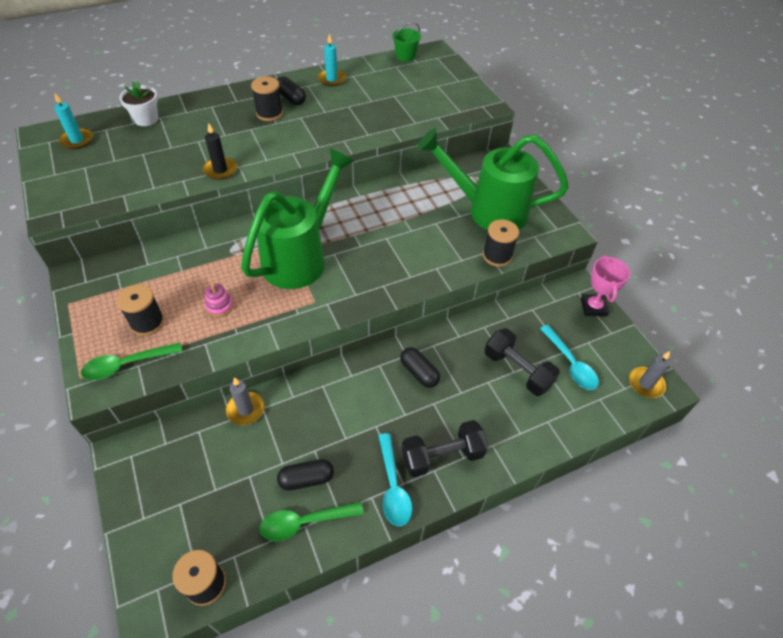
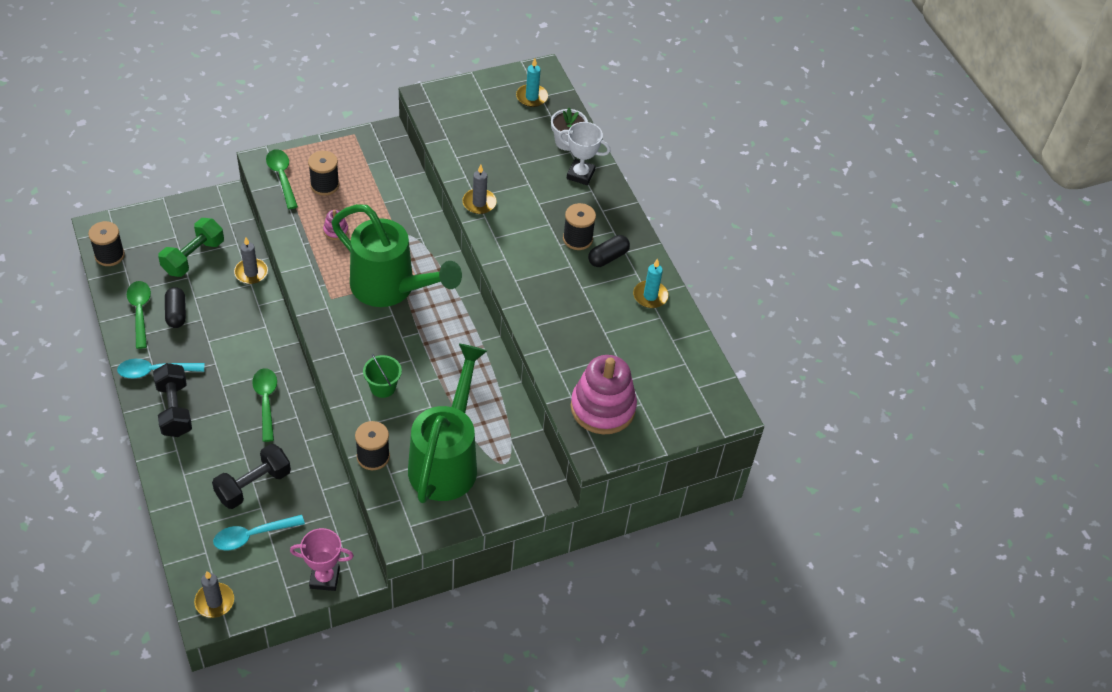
camera: 90 degrees right, 0 degrees up
black candle [203,123,237,180] -> grey candle [462,165,497,214]
green bucket [392,22,421,62] -> green bucket moved to [363,354,402,398]
black capsule [400,347,440,388] -> green spoon [252,368,277,442]
none -> green dumbbell [158,218,224,277]
none -> white trophy [559,122,610,185]
none -> pink stacking toy [571,355,637,435]

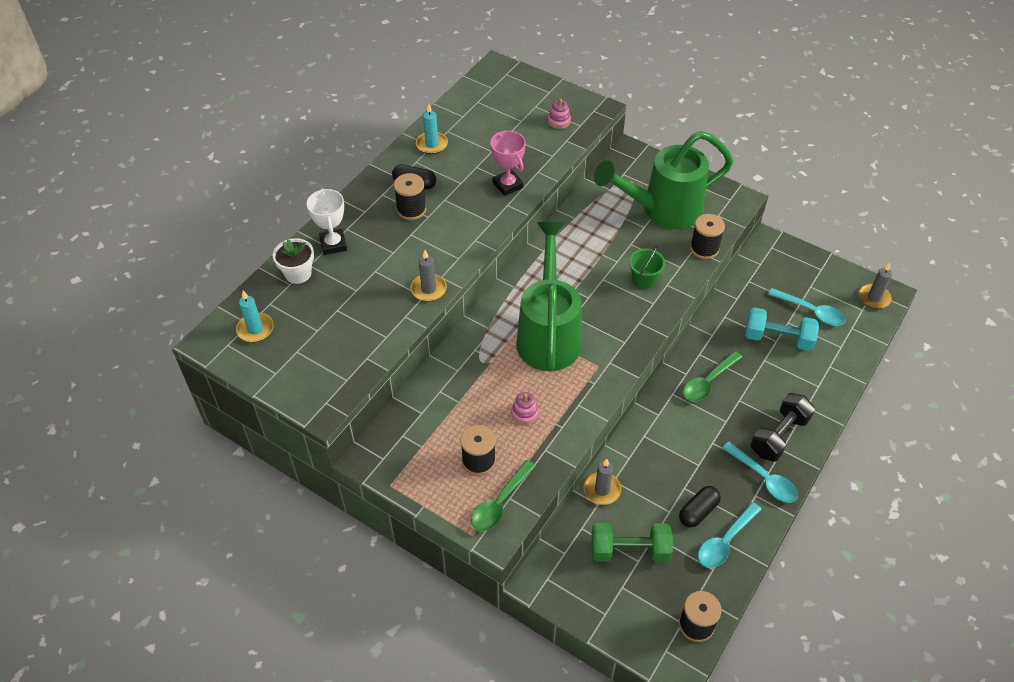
camera: 120 degrees left, 0 degrees up
green spoon [127,281,151,349] -> turquoise spoon [698,502,762,568]
black dumbbell [212,444,291,509] -> turquoise dumbbell [745,307,819,351]
pink trophy [290,528,354,591] -> pink trophy moved to [490,131,526,196]
pink stacking toy [571,355,637,435] -> pink stacking toy [548,98,571,129], size x0.42

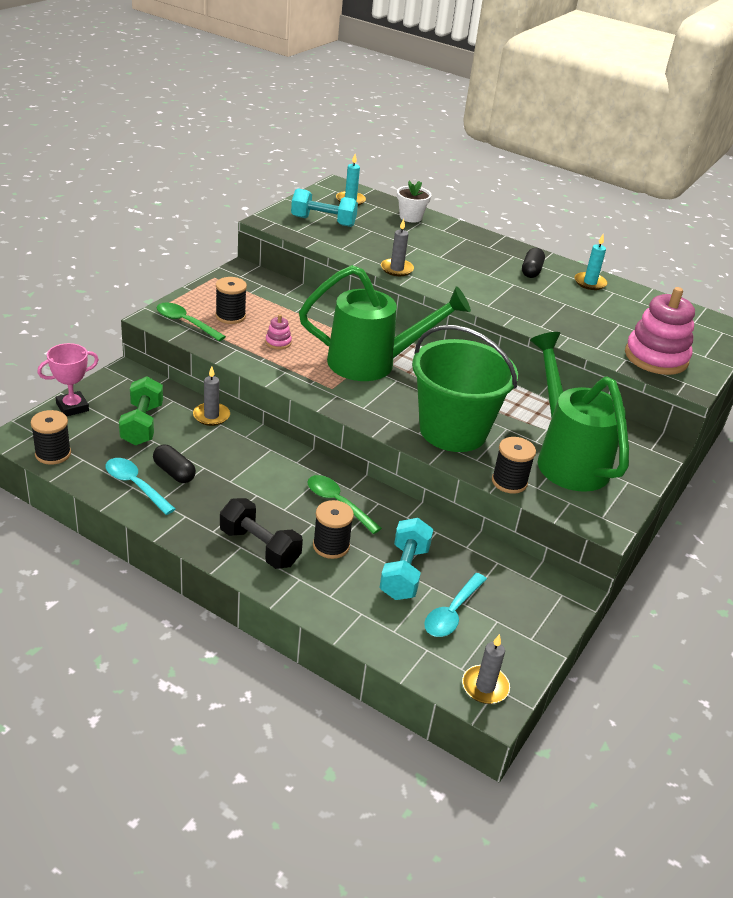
camera: 85 degrees right, 15 degrees down
white trophy [307,188,347,255] -> none
black spool [394,173,426,220] -> black spool moved to [313,500,354,559]
pink trophy [490,131,526,196] -> pink trophy moved to [37,343,99,416]
pink stacking toy [548,98,571,129] -> pink stacking toy [625,287,695,375], size x2.37
green bucket [629,246,665,289] -> green bucket [412,325,518,452], size x2.49
turquoise spoon [722,442,798,503] -> none
none -> turquoise dumbbell [291,188,358,227]

